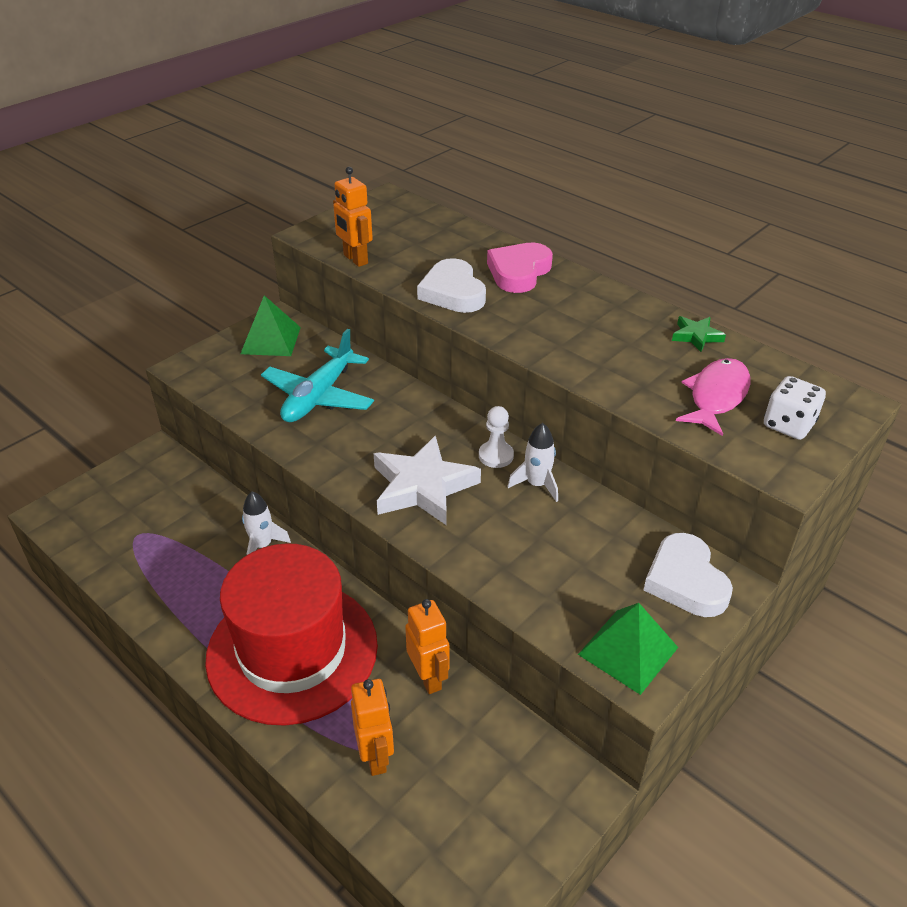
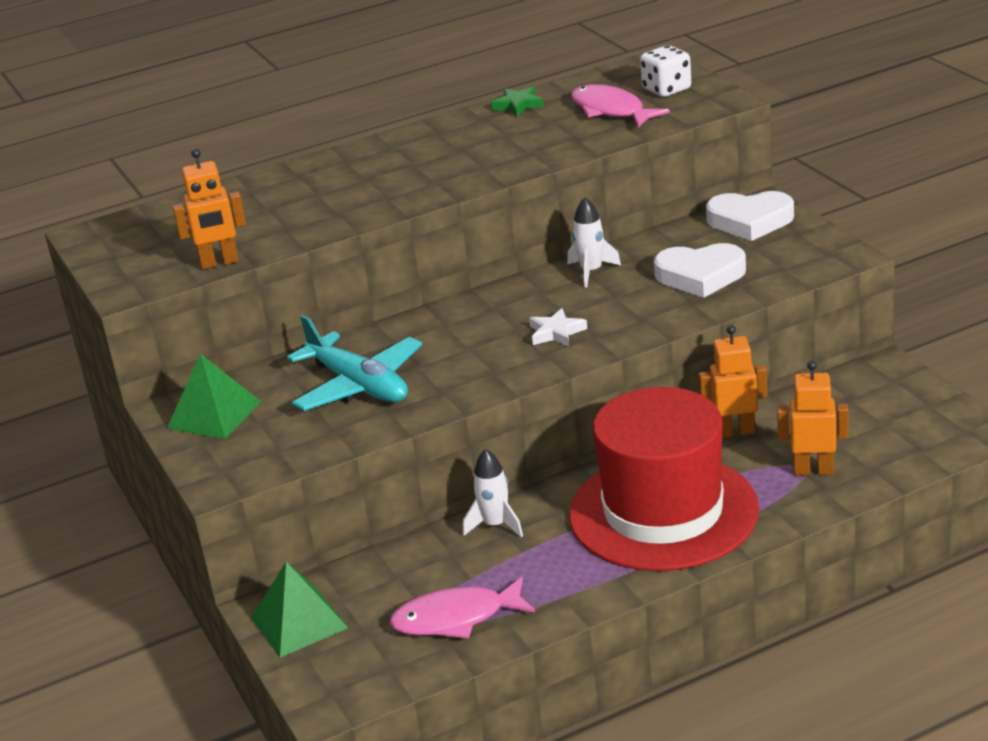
camera: 65 degrees left, 10 degrees down
white star [374,436,481,525] -> white star [529,308,587,347], size x0.49
white heart [417,258,486,313] -> white heart moved to [654,243,746,298]
white pawn [479,406,514,468] -> none
pink heart [487,243,553,293] -> none
green pyramid [578,603,678,695] -> green pyramid moved to [251,562,348,657]
none -> pink fish [390,577,535,638]

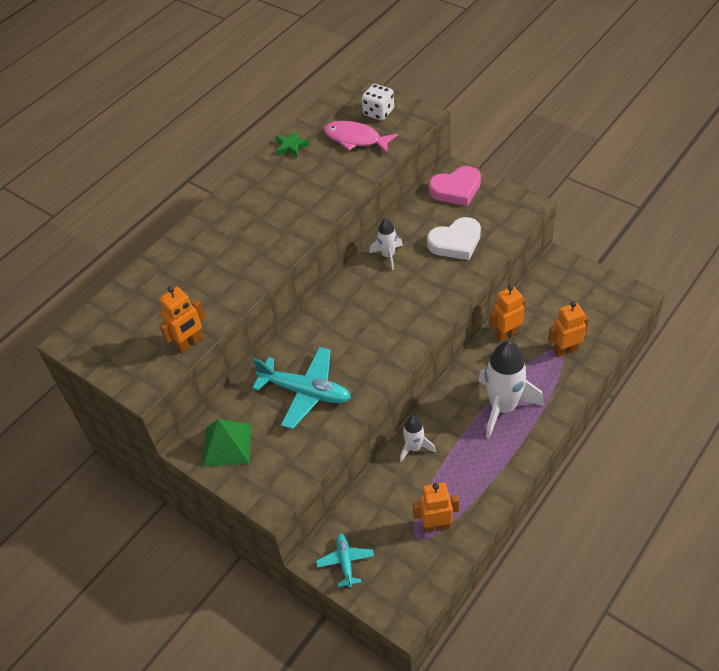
camera: 25 degrees left, 20 degrees up
green pyramid [251,562,348,657] -> turquoise plane [316,533,374,588]
pink fish [390,577,535,638] -> orange robot [412,482,459,533]
white star [529,308,587,347] -> none
red hat [569,387,759,571] -> white rocket [478,341,544,439]
white heart [706,191,794,241] -> pink heart [429,166,481,206]

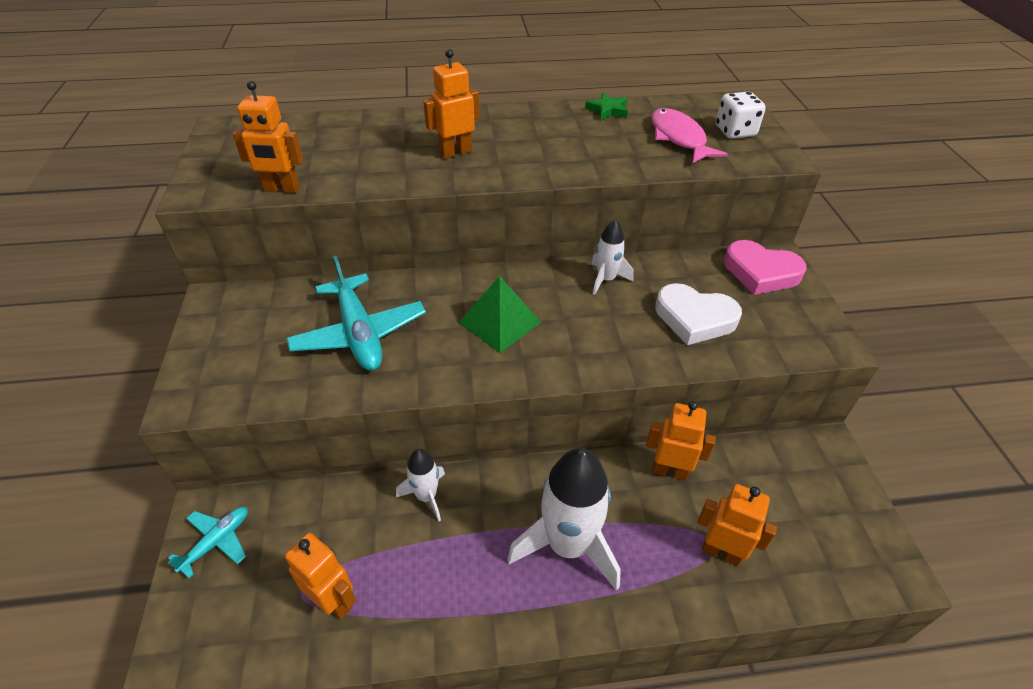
camera: 40 degrees right, 5 degrees down
green pyramid [203,419,251,467] -> green pyramid moved to [459,276,541,353]
none -> orange robot [423,49,479,159]

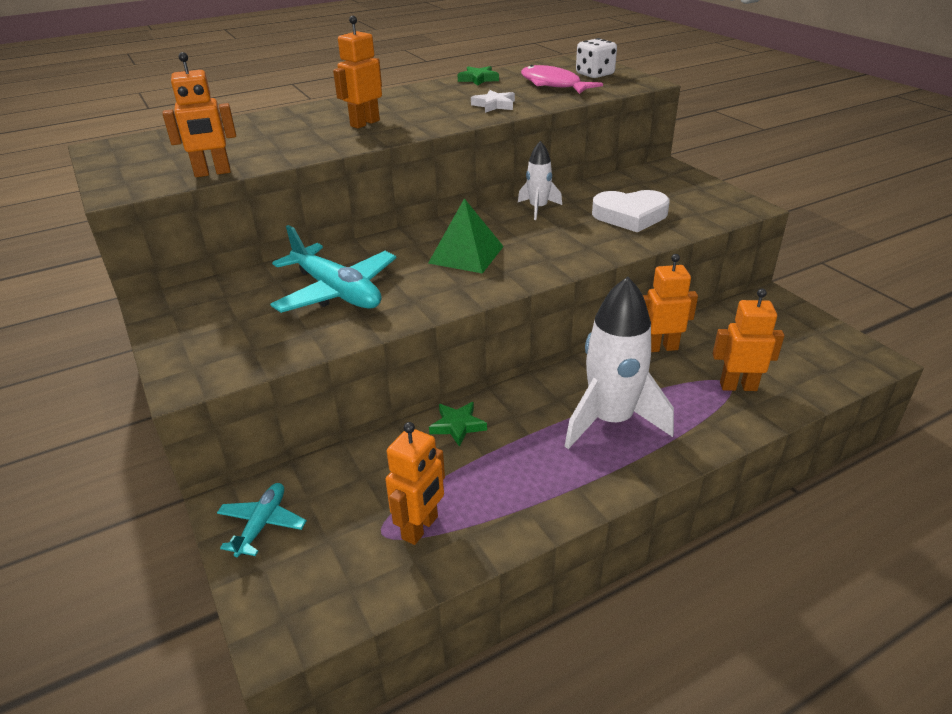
camera: 20 degrees left, 10 degrees down
orange robot [285,533,356,620] -> orange robot turned 105 degrees clockwise [385,422,445,545]
white rocket [396,449,445,521] -> green star [429,402,487,447]
pink heart [724,240,807,295] -> none
none -> white star [471,90,515,113]

